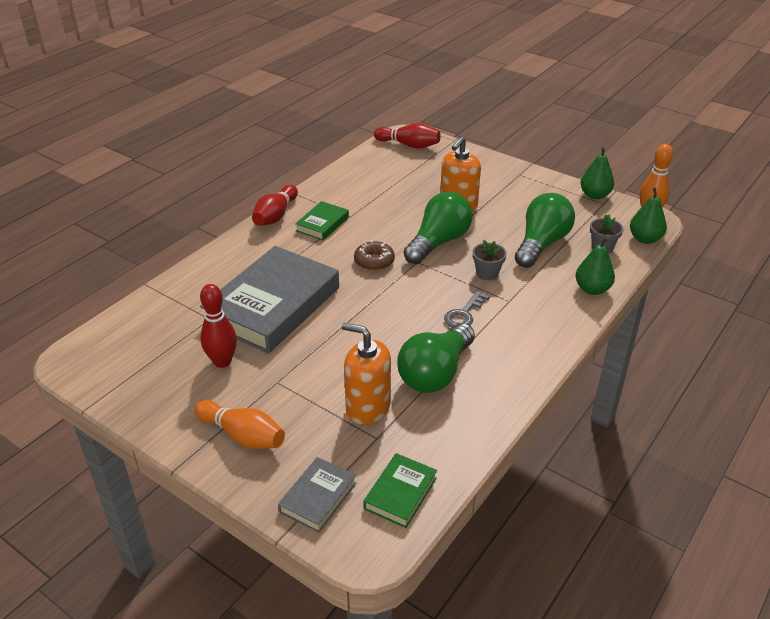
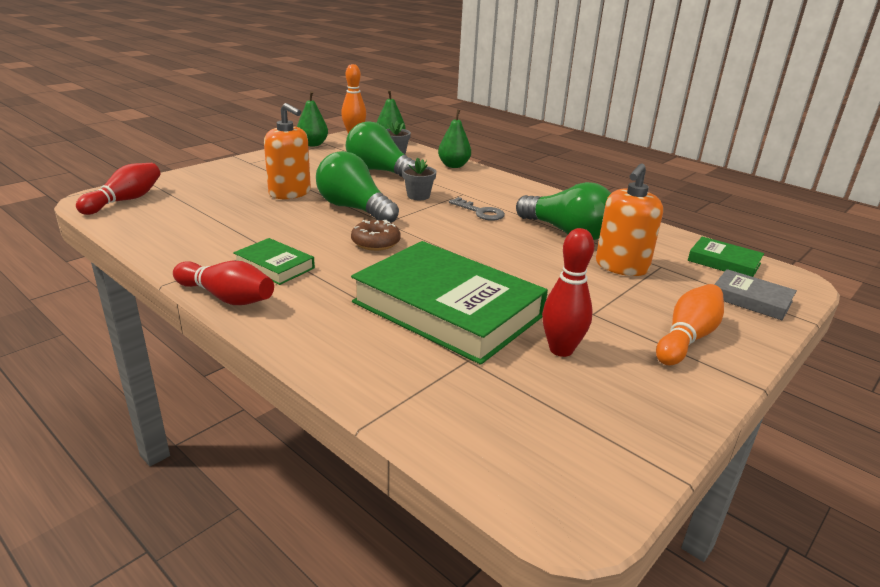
camera: 85 degrees left, 10 degrees down
grey book [200,246,339,354] -> green book [351,241,548,365]

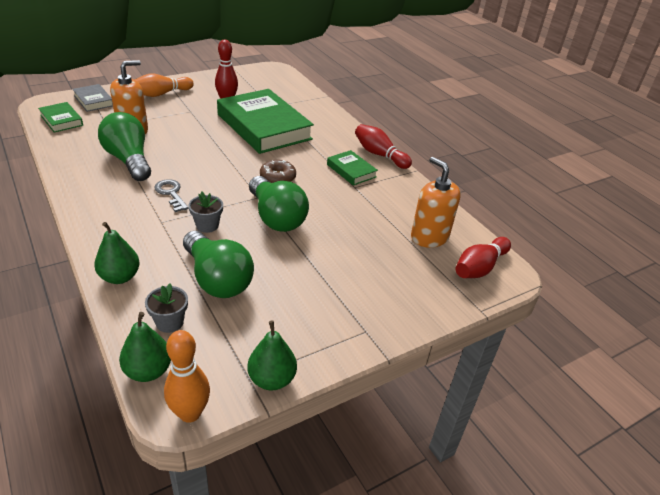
camera: 165 degrees left, 10 degrees up
orange soap dispenser [264,103,311,199] -> orange soap dispenser moved to [411,157,461,248]

